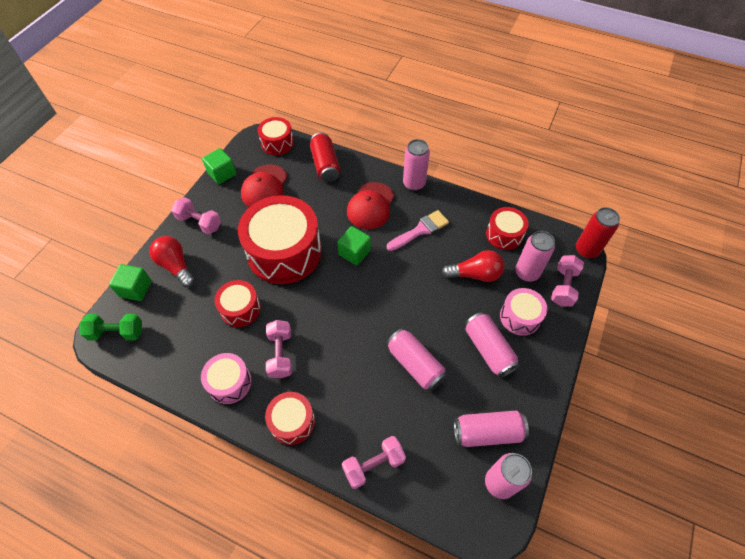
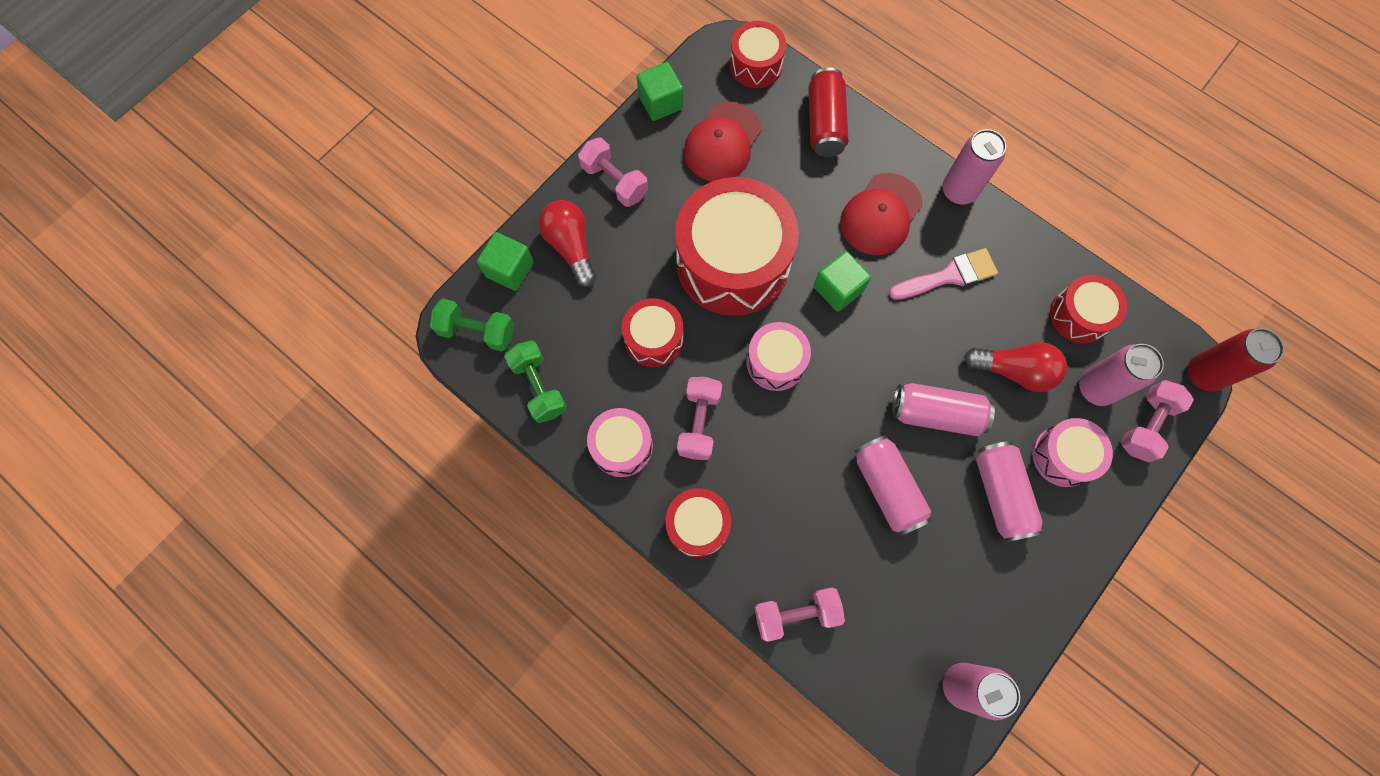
camera: 15 degrees right, 15 degrees up
pink can [454,410,529,447] -> pink can moved to [892,383,995,436]
none -> green dumbbell [504,340,567,423]
none -> pink drum [746,322,811,391]

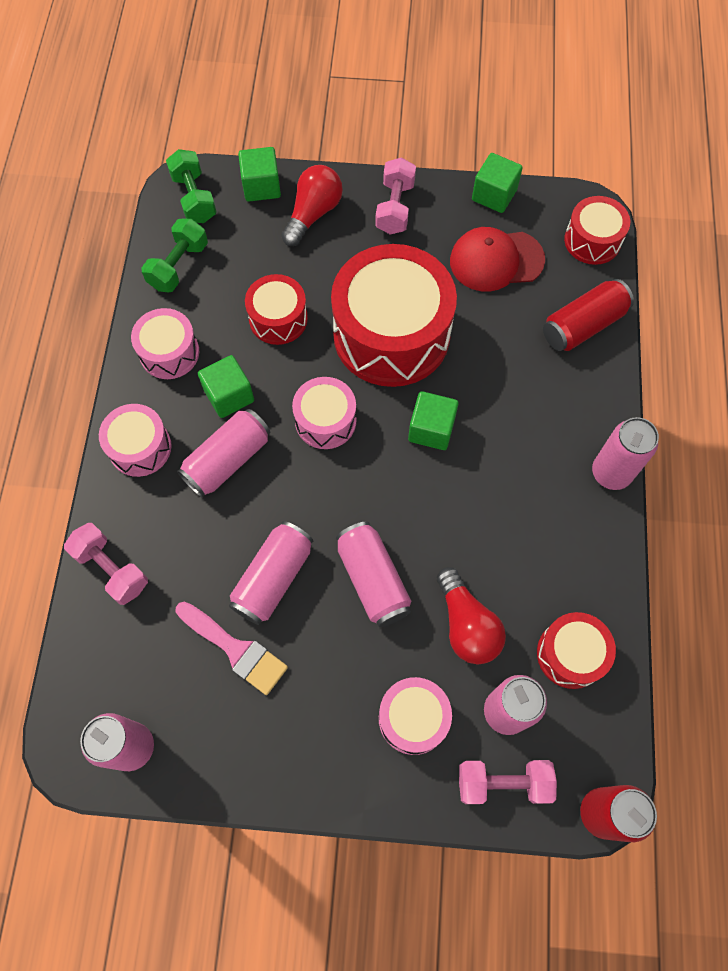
camera: 55 degrees right, 5 degrees down
red drum [665,488,731,557] -> pink drum [99,404,172,477]
pink dumbbell [677,377,722,460] -> green cube [198,355,254,418]
red cap [840,173,923,255] -> none
pink brush [889,248,998,300] -> pink brush moved to [176,602,288,695]
pink can [976,441,1043,542] -> pink can moved to [177,409,270,497]

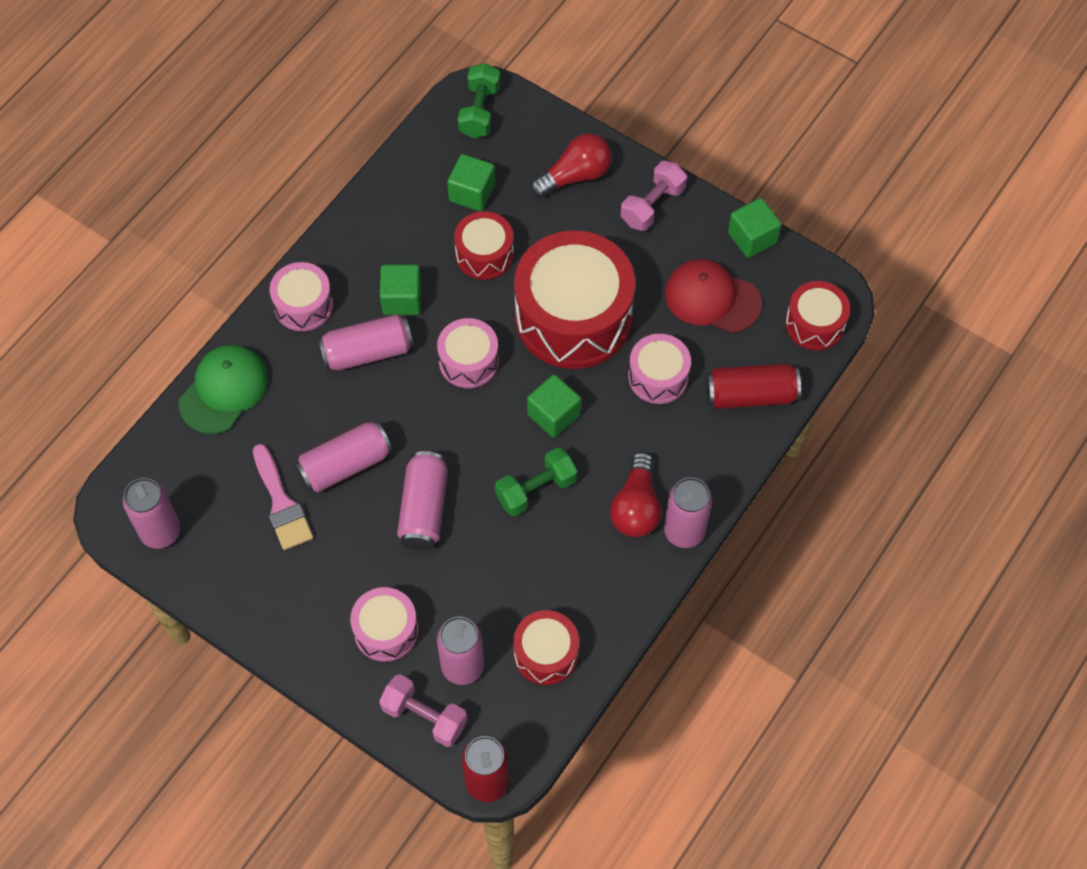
camera: 30 degrees right, 5 degrees down
pink dumbbell [64,523,148,605] -> green cap [179,345,268,434]
pink drum [131,308,199,379] -> pink drum moved to [628,334,691,404]
green dumbbell [141,219,208,293] -> green dumbbell moved to [495,447,577,516]
green cube [238,147,281,202] -> green cube moved to [447,154,495,211]
red light bulb [436,567,506,664] -> red light bulb moved to [610,452,661,537]

